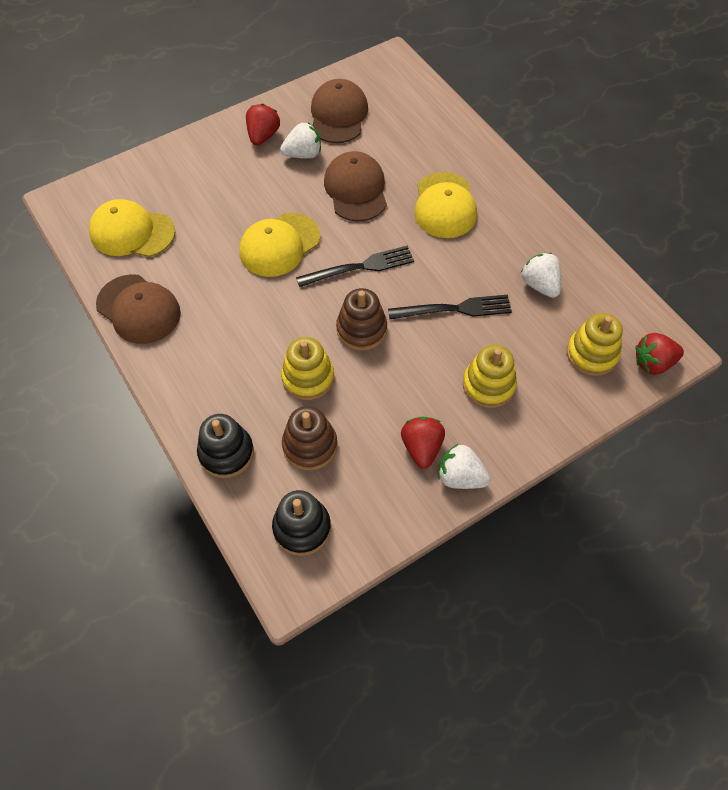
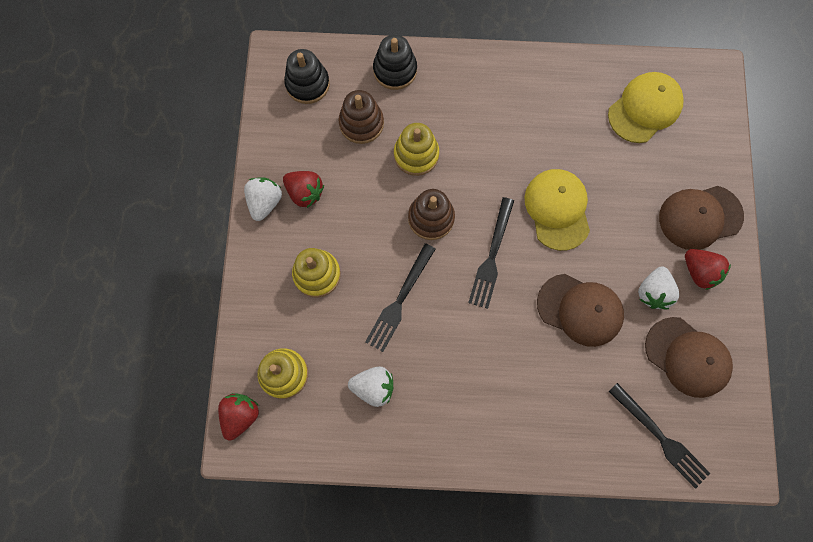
camera: 125 degrees right, 15 degrees up
brown cap [96,274,181,344] -> brown cap moved to [659,186,744,250]
yellow cap [414,172,477,238] -> none
white strawberry [438,443,490,489] -> white strawberry turned 45 degrees counterclockwise [244,178,282,221]
none -> black fork [608,383,710,489]

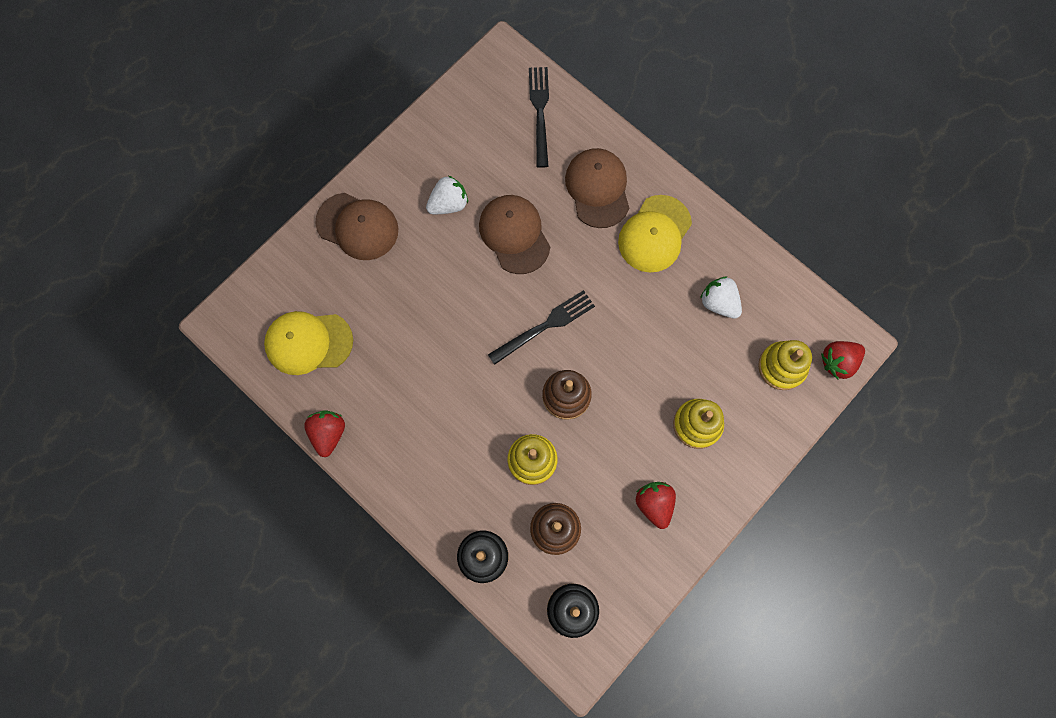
camera: 140 degrees left, 0 degrees up
white strawberry [244,178,282,221] -> none
black fork [365,243,435,352] -> none
yellow cap [525,169,590,251] -> yellow cap moved to [618,195,692,272]
brown cap [645,317,733,398] -> brown cap moved to [565,148,629,228]
red strawberry [685,249,731,290] -> red strawberry moved to [304,410,345,457]

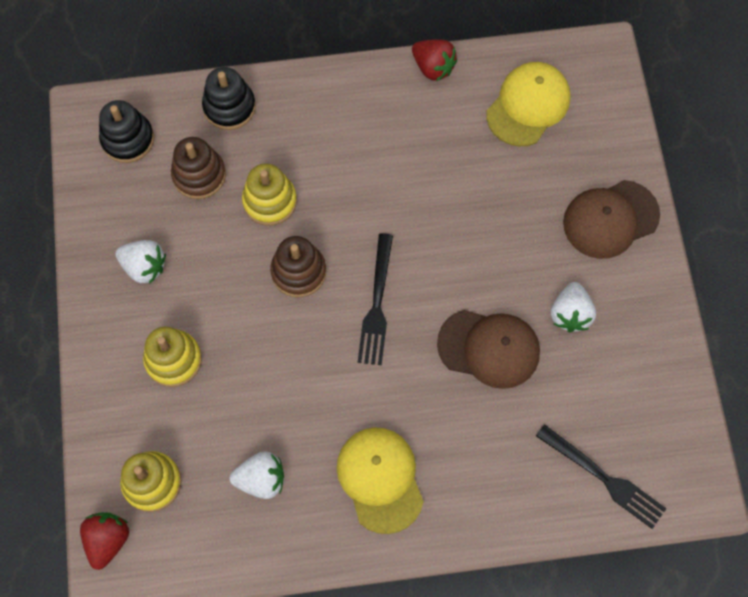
camera: 130 degrees right, 5 degrees down
brown cap [565,148,629,228] -> none
red strawberry [636,482,676,529] -> white strawberry [115,240,166,284]

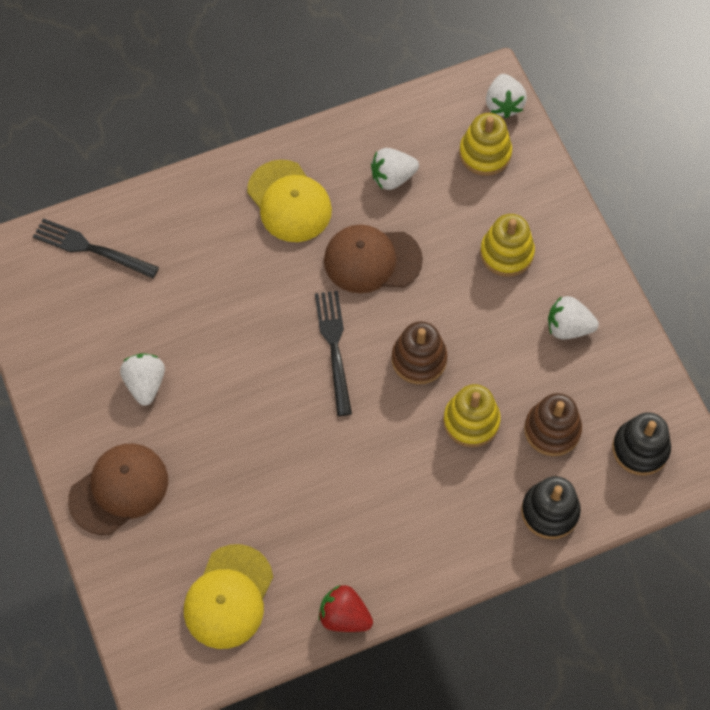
camera: 165 degrees right, 5 degrees down
red strawberry [80,512,129,570] -> white strawberry [486,74,527,118]
brown cap [437,310,540,389] -> brown cap moved to [324,224,423,293]

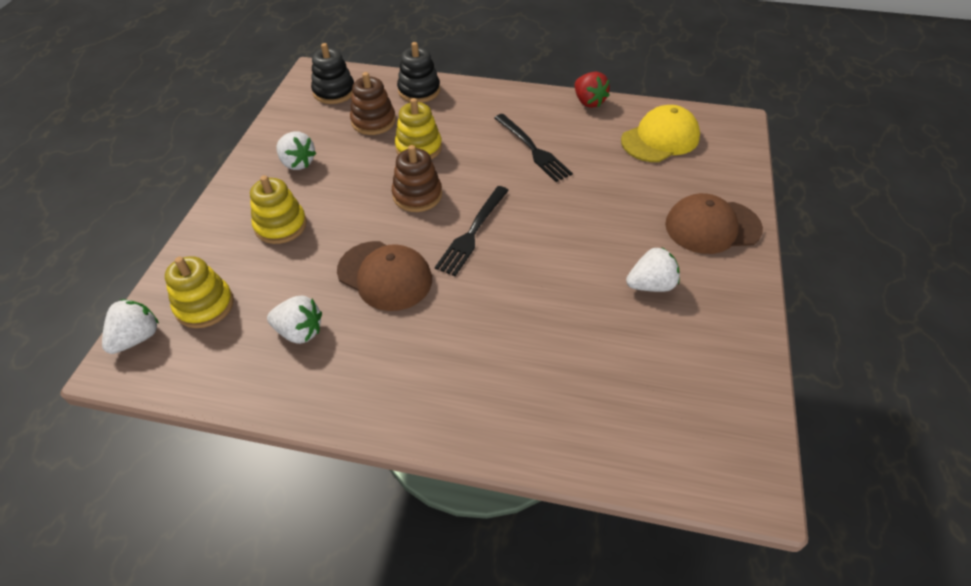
camera: 145 degrees left, 15 degrees down
black fork [33,218,159,279] -> black fork moved to [494,114,573,182]
white strawberry [120,353,165,406] -> white strawberry turned 135 degrees counterclockwise [626,247,680,292]
yellow cap [247,160,332,242] -> none

